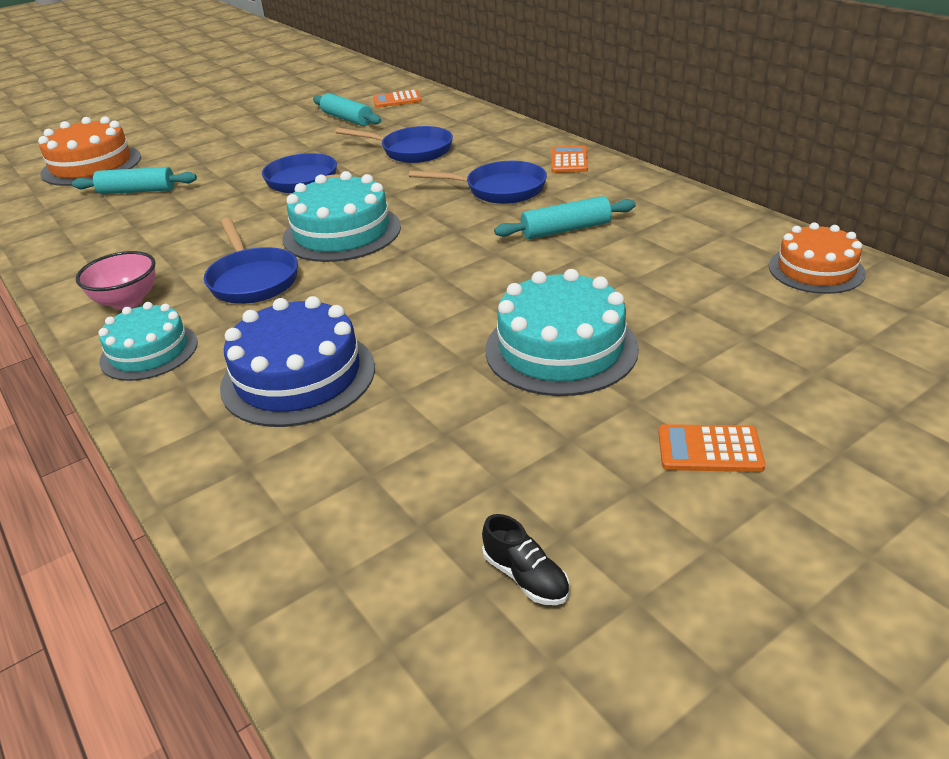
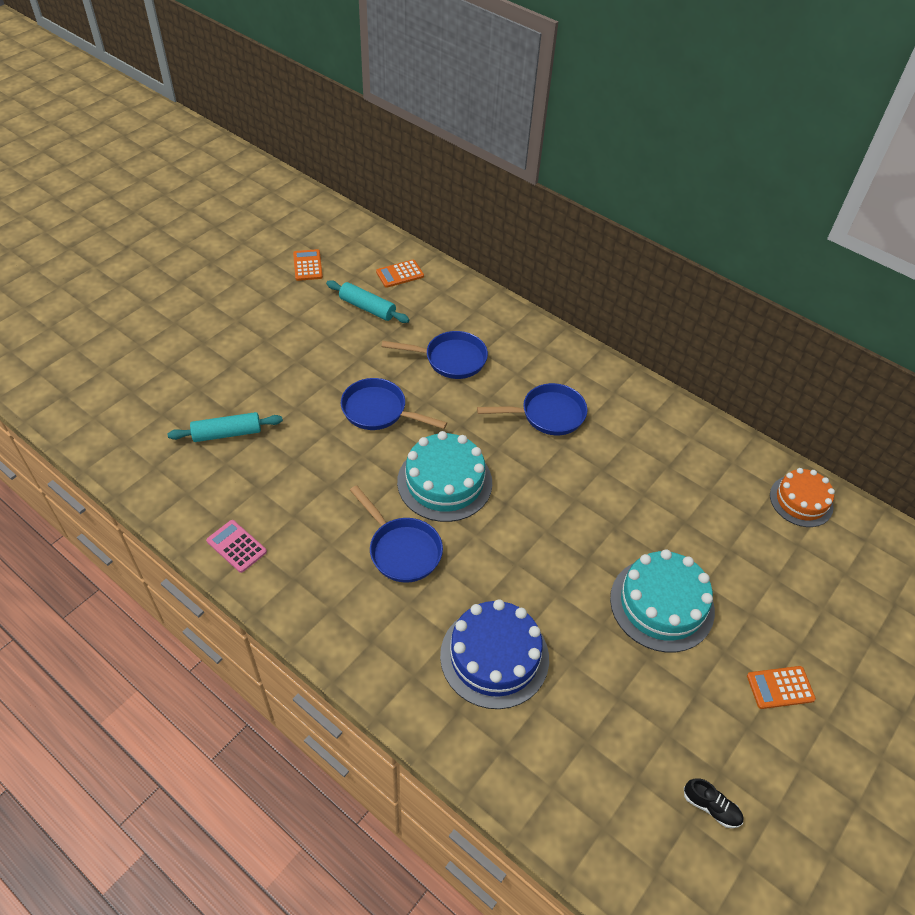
camera: 20 degrees left, 15 degrees up
orange cake [38,116,141,186] -> none
pink bowl [76,251,155,310] -> none
turquoise cake [98,302,198,381] -> none
turquoise rolling pin [494,196,636,239] -> none
orange calculator [551,146,588,173] -> orange calculator moved to [293,249,323,281]
none -> pink calculator [206,520,267,573]

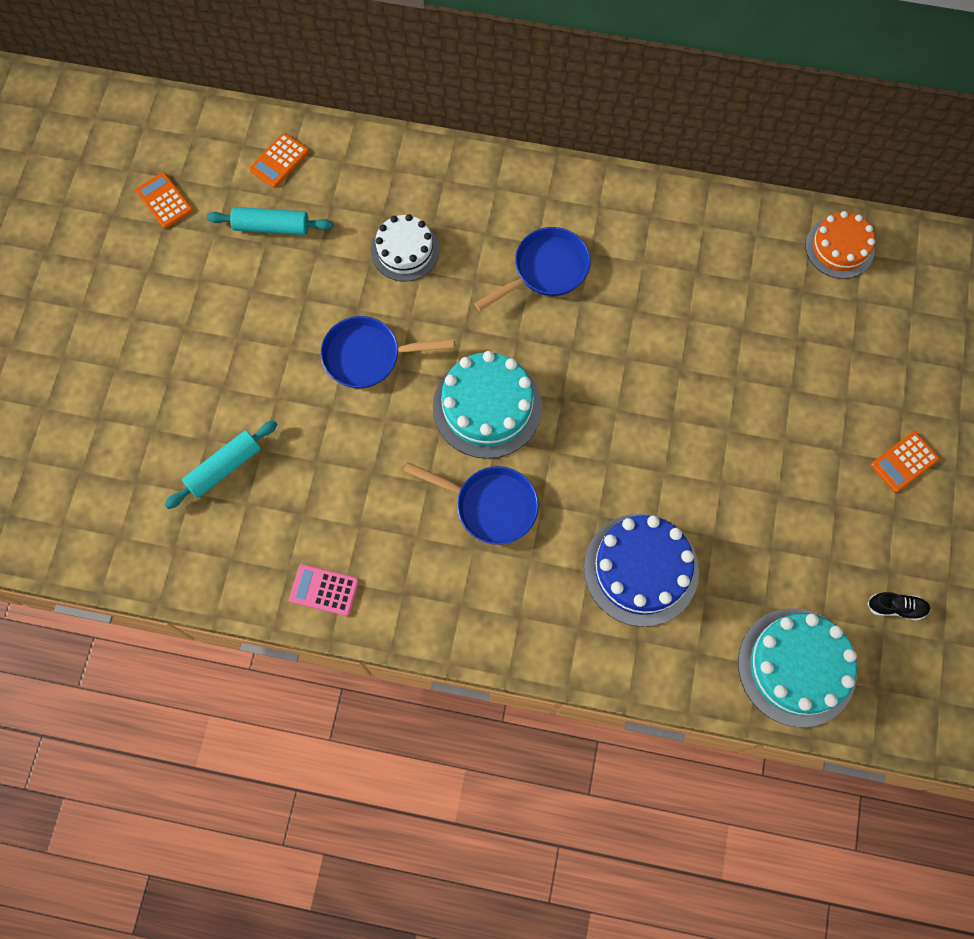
camera: 25 degrees left, 20 degrees up
blue pan [381,331,488,379] -> white cake [371,214,439,281]
turquoise cake [610,549,715,652] -> turquoise cake moved to [738,608,857,728]

